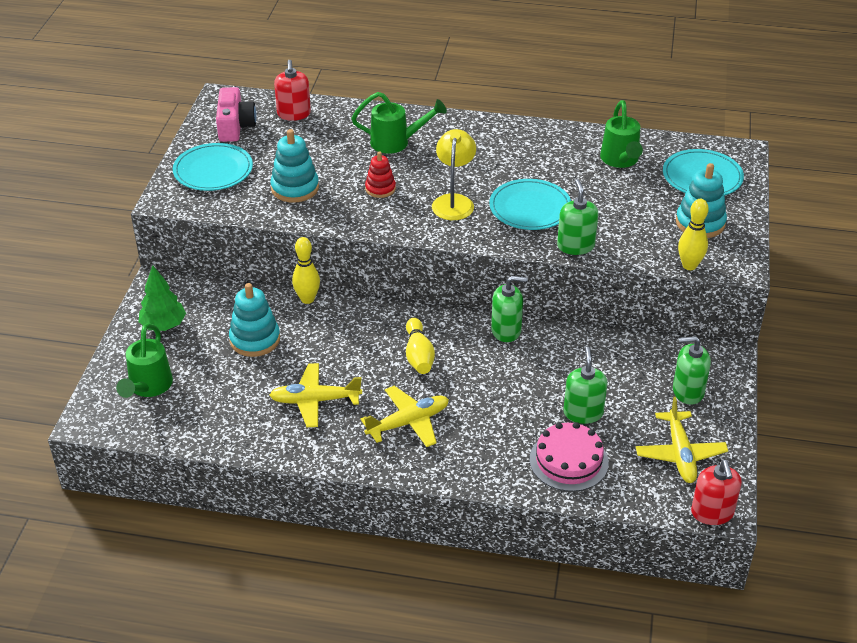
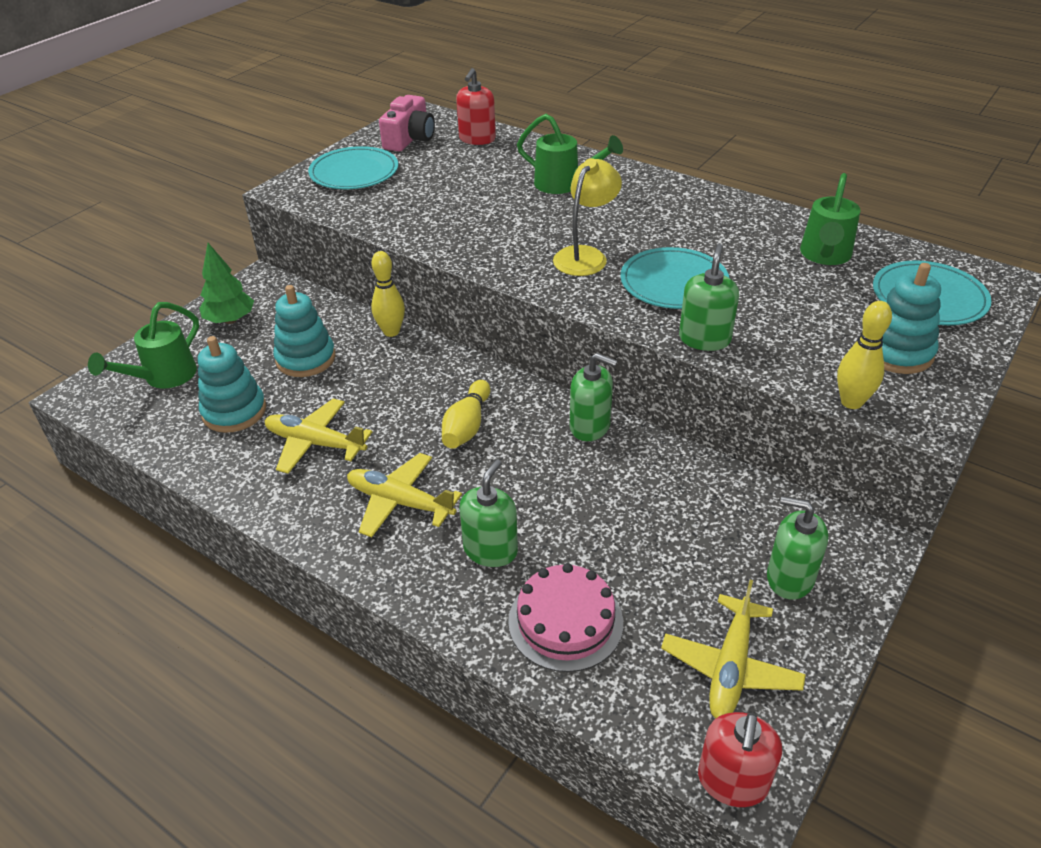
camera: 25 degrees right, 0 degrees up
turquoise stacking toy [270,129,319,203] -> turquoise stacking toy moved to [198,336,266,433]
yellow plane [361,386,449,447] -> yellow plane turned 150 degrees counterclockwise [347,453,462,537]
red stacking toy [365,152,396,198] -> none
green soap dispenser [563,347,608,424] -> green soap dispenser moved to [459,459,518,567]

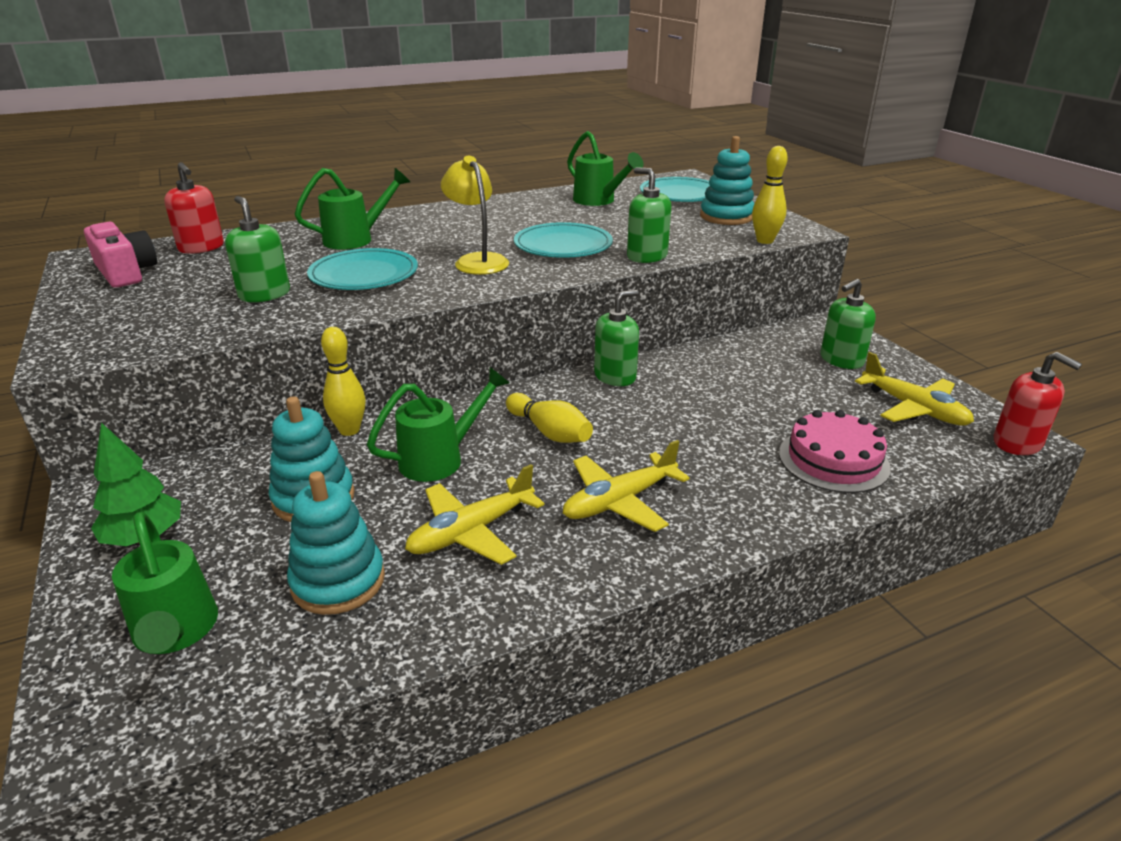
camera: 60 degrees left, 10 degrees down
turquoise plate [308,146,398,189] -> turquoise plate moved to [307,248,418,290]
green soap dispenser [459,459,518,567] -> green soap dispenser moved to [225,196,290,302]
none -> green watering can [367,367,509,482]

